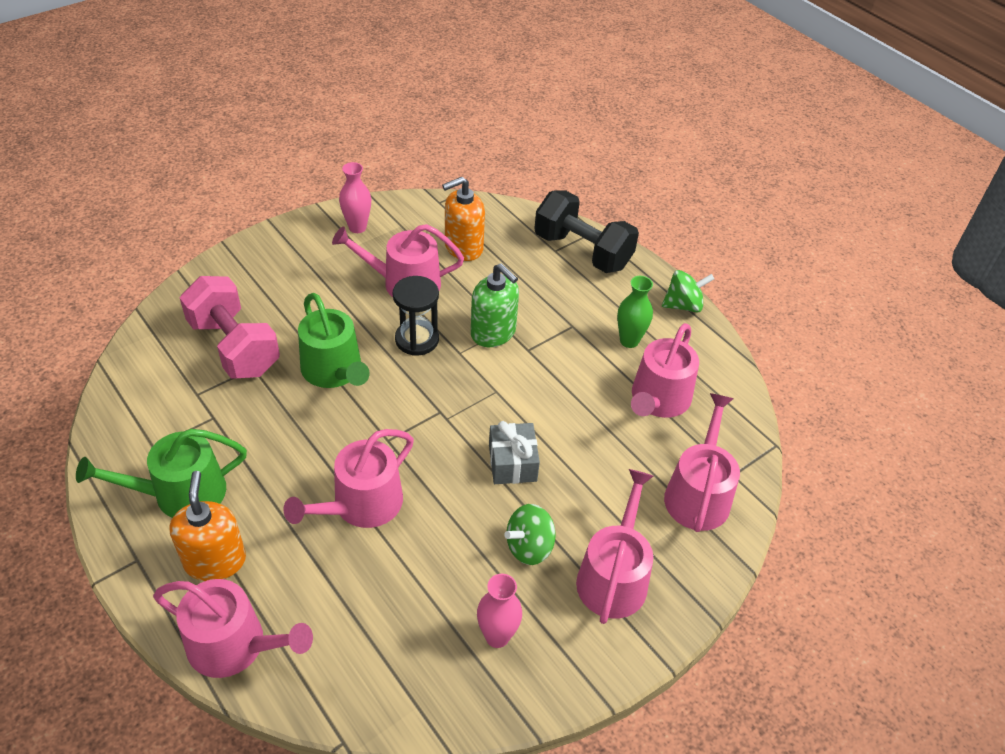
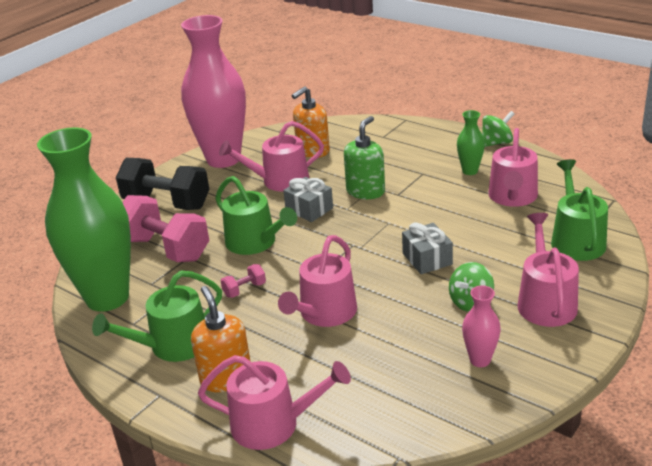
camera: 10 degrees left, 15 degrees down
pink vase [339,162,371,233] -> pink vase [181,15,246,168], size x2.40
black hourglass [393,276,439,356] -> grey gift [283,177,333,222]
green soap dispenser [471,263,519,347] -> green soap dispenser turned 90 degrees counterclockwise [344,116,385,199]
black dumbbell [534,190,639,273] -> black dumbbell moved to [116,158,209,210]
pink watering can [664,393,740,532] -> green watering can [551,159,608,261]
none -> green vase [37,127,131,312]
none -> pink dumbbell [221,264,266,298]

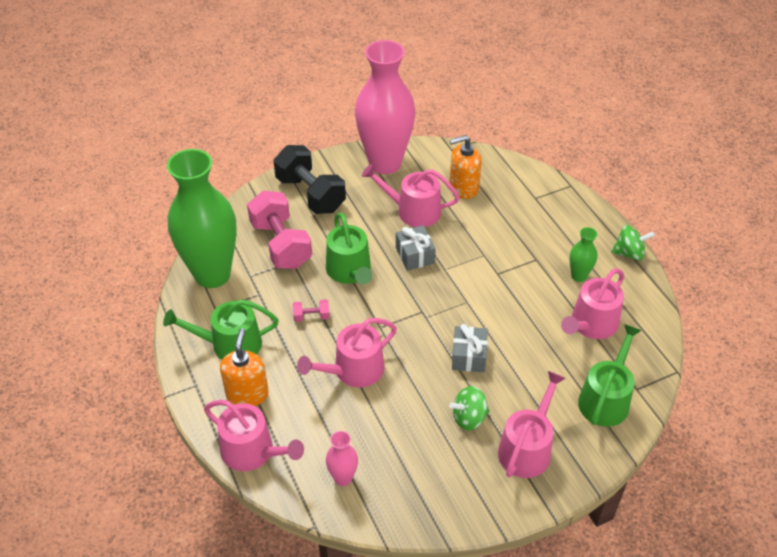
camera: 25 degrees right, 15 degrees up
green soap dispenser [344,116,385,199] -> none
pink vase [462,285,501,367] -> pink vase moved to [326,431,358,486]

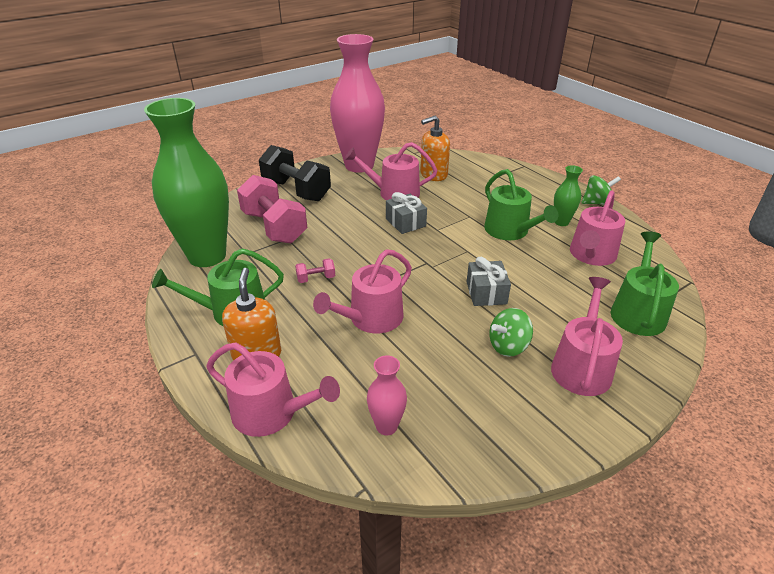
camera: 10 degrees left, 10 degrees down
green watering can [326,213,372,284] -> green watering can moved to [484,169,558,240]

